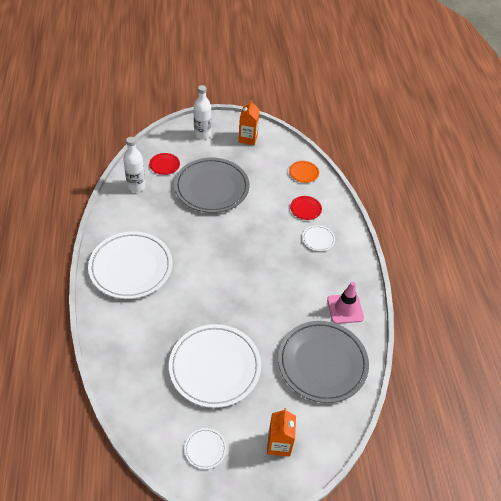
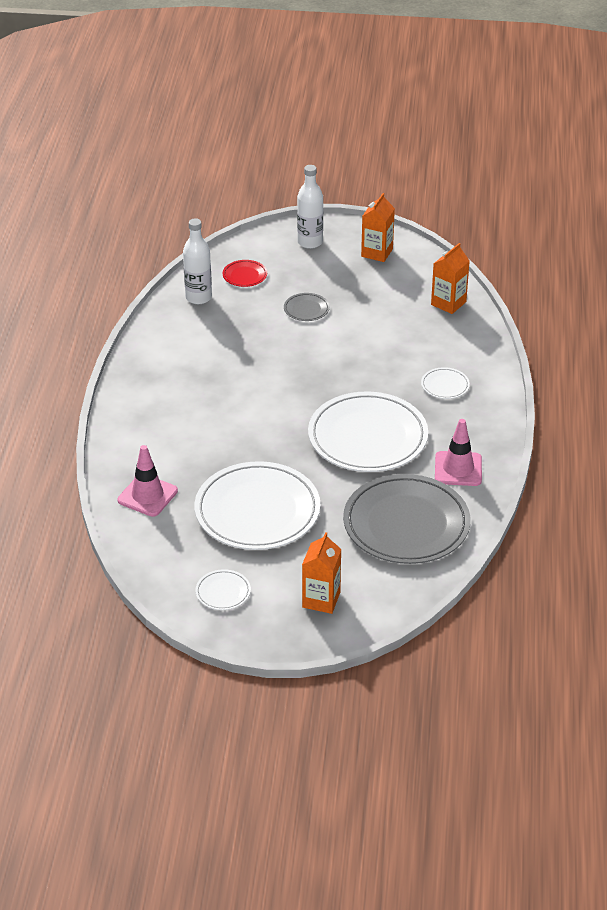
camera: 15 degrees right, 10 degrees down
white plate [88,231,172,299] -> white plate moved to [308,391,428,472]
grey plate [174,158,250,213] -> grey plate [284,293,330,321], size x0.42
orange plate [289,161,319,183] -> orange carton [431,243,470,314]
red plate [290,196,322,220] -> none
none -> pink traffic cone [117,445,178,517]

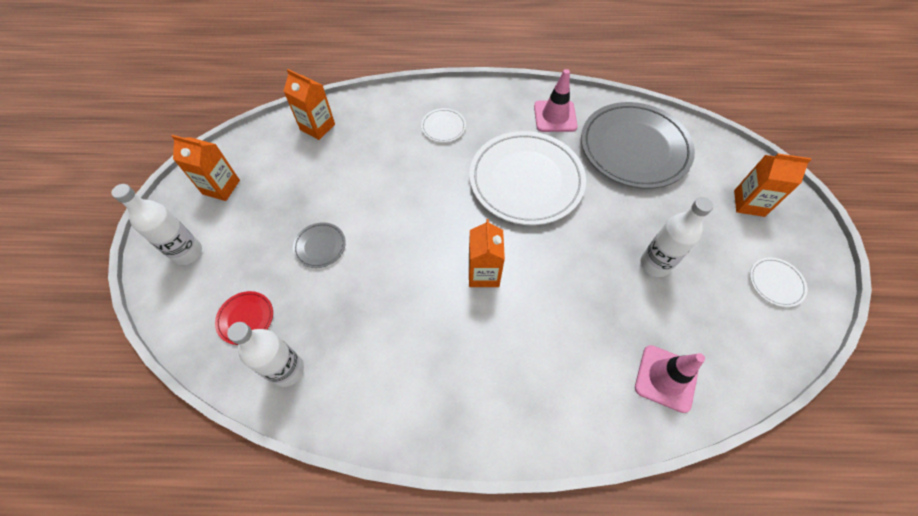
camera: 95 degrees left, 20 degrees up
white plate [194,461,320,550] -> white bottle [640,197,713,277]
none -> orange carton [469,219,505,287]

